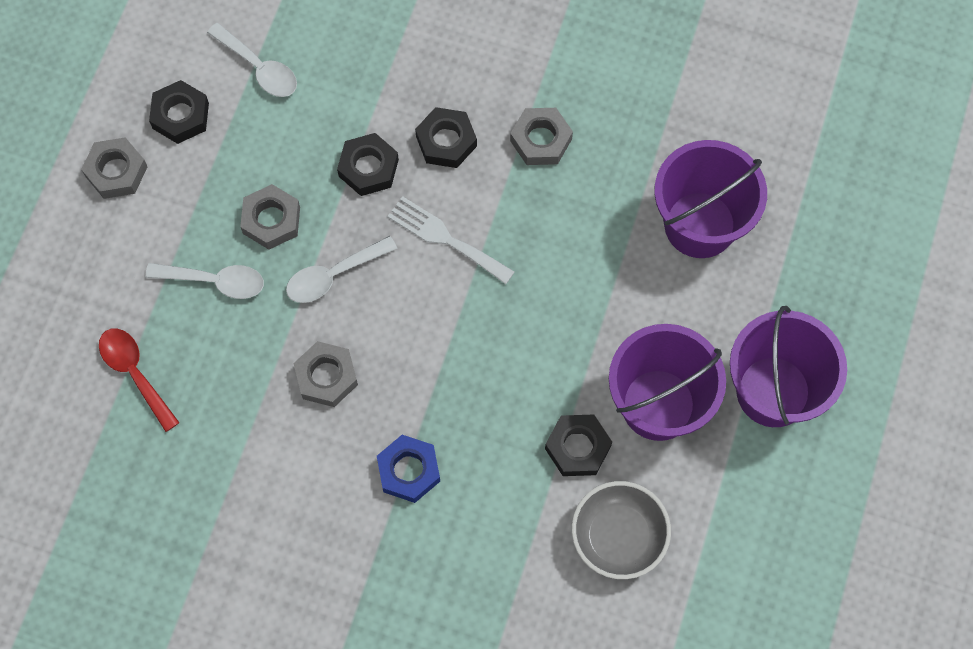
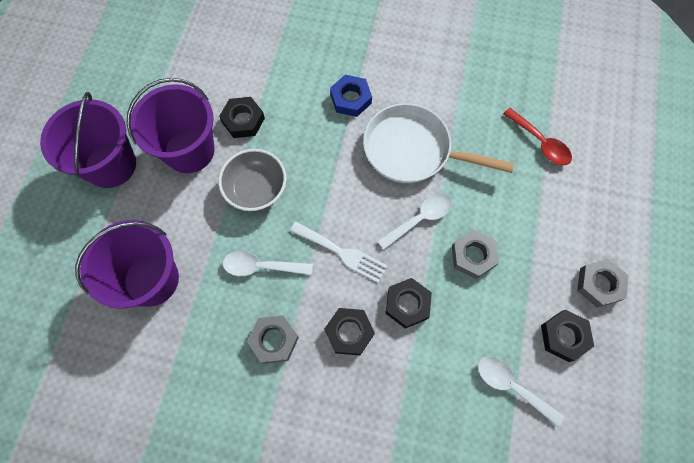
camera: 175 degrees right, 0 degrees up
white spoon [145,263,264,299] -> white spoon moved to [223,251,313,276]
grey nut [293,341,358,407] -> white pan [363,103,514,183]
grey bowl [572,481,671,579] -> grey bowl moved to [218,149,286,211]

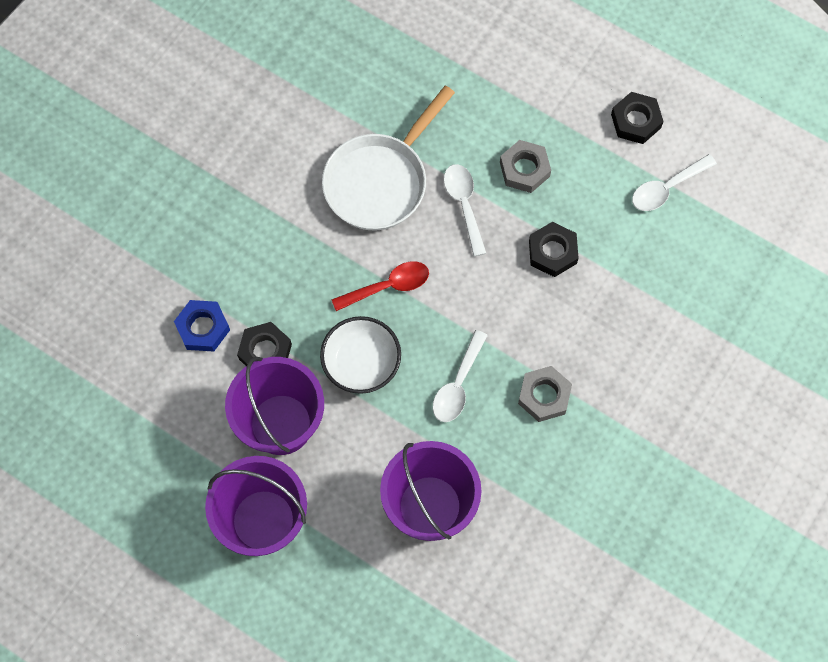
camera: 70 degrees left, 0 degrees up
grey bowl [218,149,286,211] -> white bowl [320,316,401,394]
white fork [290,222,387,283] -> none
black nut [324,308,375,355] -> none
blue nut [330,75,372,117] -> blue nut moved to [174,300,230,352]
red spoon [503,108,572,165] -> red spoon moved to [331,261,429,311]
grey nut [577,259,628,308] -> none

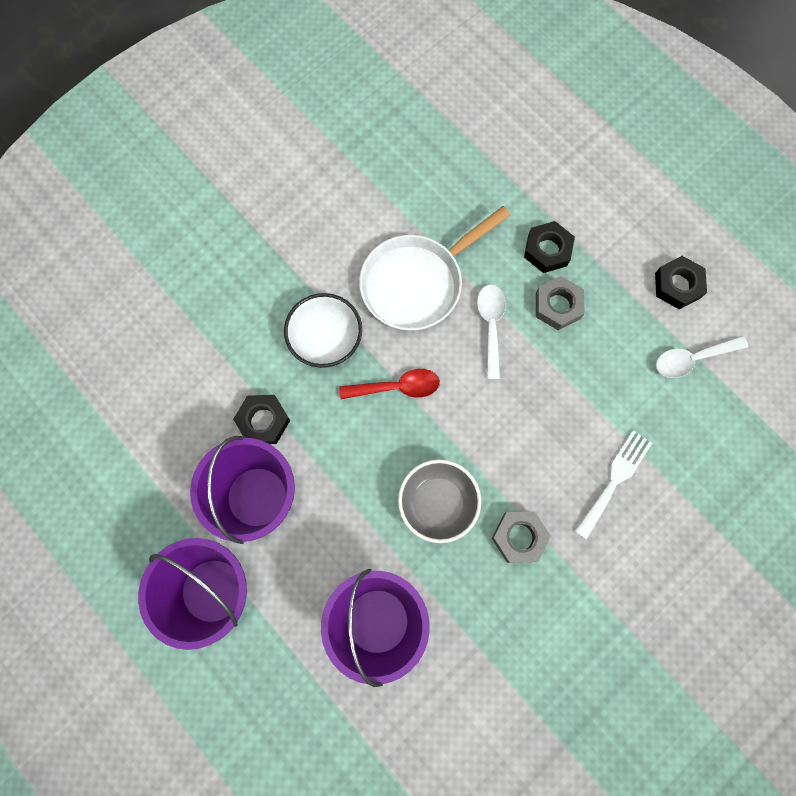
camera: 15 degrees right, 5 degrees up
blue nut [174,300,230,352] -> none
white bowl [320,316,401,394] -> white bowl moved to [284,293,362,368]
white spoon [433,330,488,422] -> grey bowl [398,459,481,543]
black nut [529,222,579,277] -> black nut moved to [524,221,575,273]
none -> white fork [575,430,652,540]

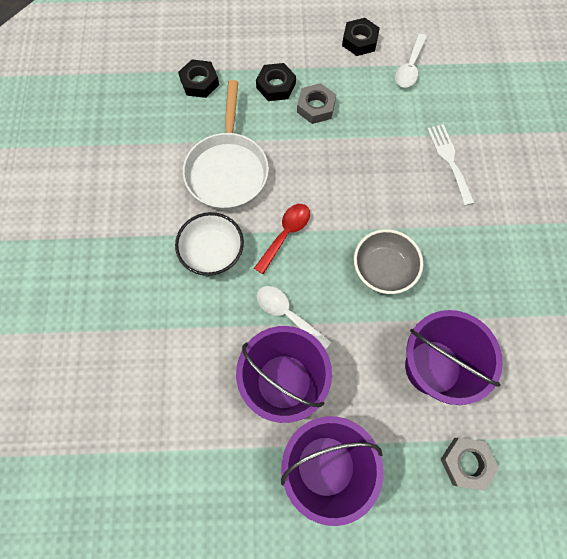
camera: 50 degrees left, 5 degrees down
black nut [233,395,290,444] -> black nut moved to [178,59,219,98]
white spoon [477,284,506,379] -> white spoon moved to [257,286,331,350]
grey nut [492,511,551,563] -> grey nut moved to [441,438,499,491]

